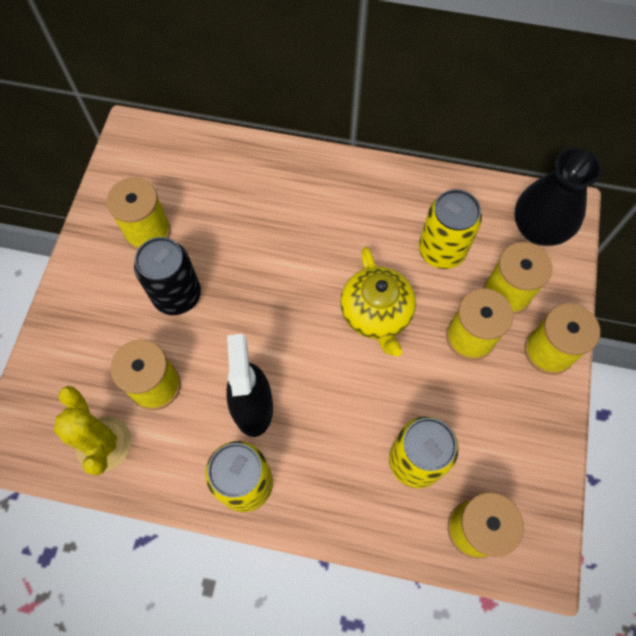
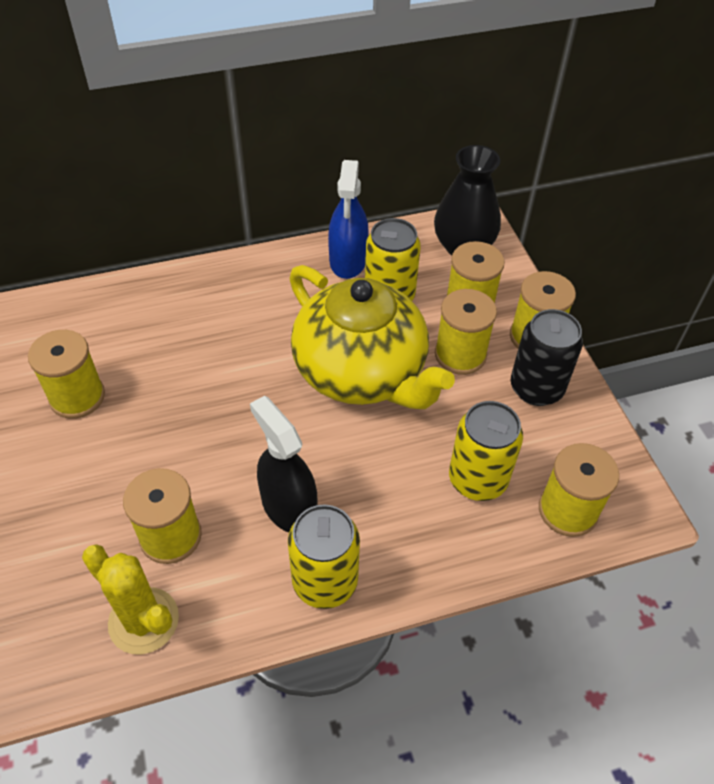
camera: 30 degrees left, 15 degrees down
black can [134,237,201,315] -> black can moved to [511,309,583,406]
yellow teapot [340,247,416,357] -> yellow teapot [289,265,455,409], size x1.67
none -> blue spray bottle [328,160,369,279]

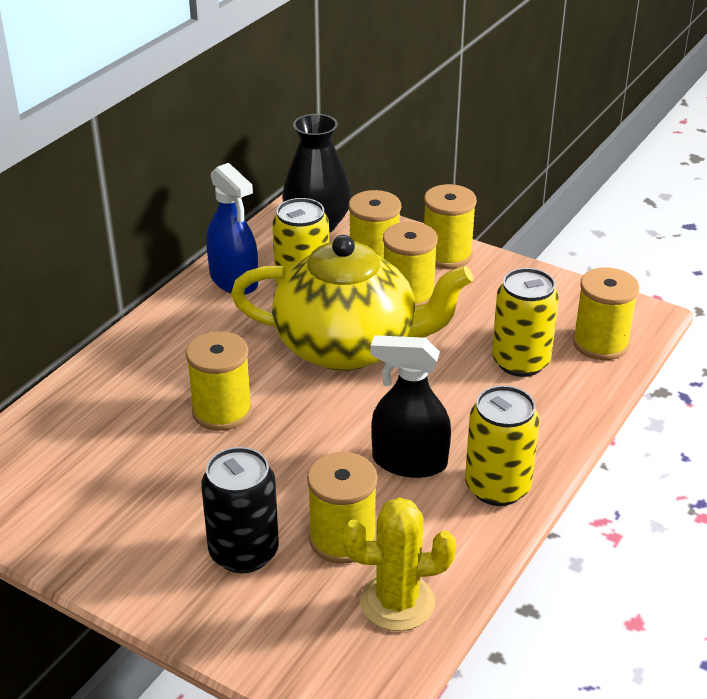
camera: 40 degrees left, 15 degrees down
yellow spool [28,330,105,419] -> yellow spool moved to [186,331,252,431]
black can [511,309,583,406] -> black can moved to [201,447,279,573]

